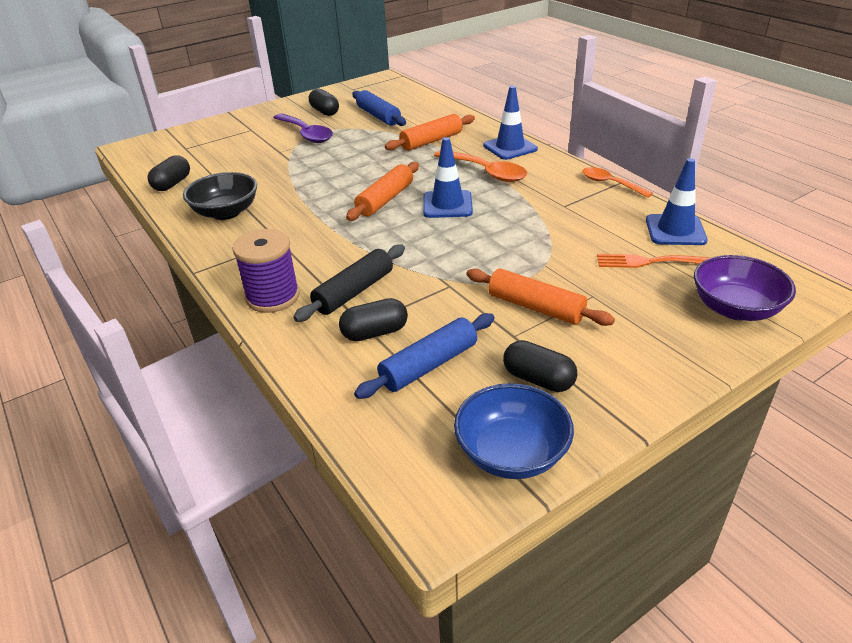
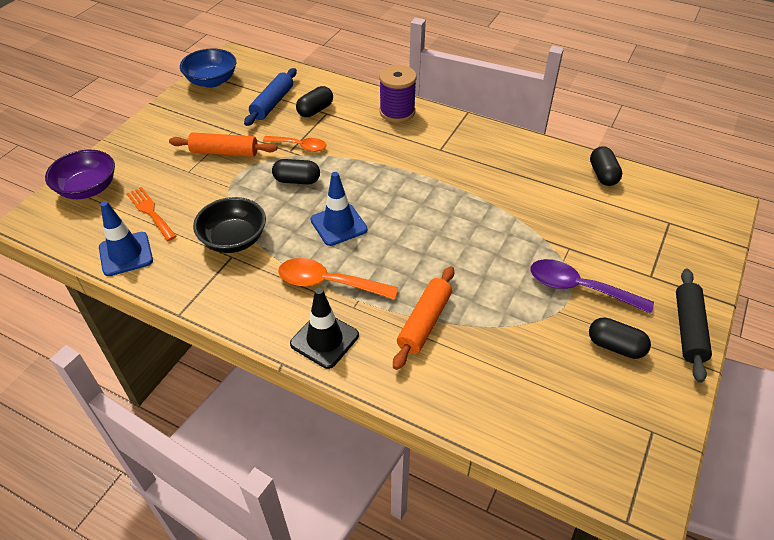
camera: 150 degrees right, 10 degrees up
black bowl [183,172,257,220] -> black bowl moved to [193,197,266,253]
black rolling pin [293,244,405,322] -> black rolling pin moved to [676,269,712,383]
orange rolling pin [346,162,419,221] -> none
blue rolling pin [352,90,406,126] -> none
blue traffic cone [483,86,538,160] -> black traffic cone [290,288,359,369]
black capsule [503,340,577,392] -> black capsule moved to [272,159,320,184]
orange spoon [582,167,653,198] -> orange spoon moved to [263,136,326,152]
orange fork [597,254,710,268] -> orange fork turned 105 degrees counterclockwise [126,187,176,241]

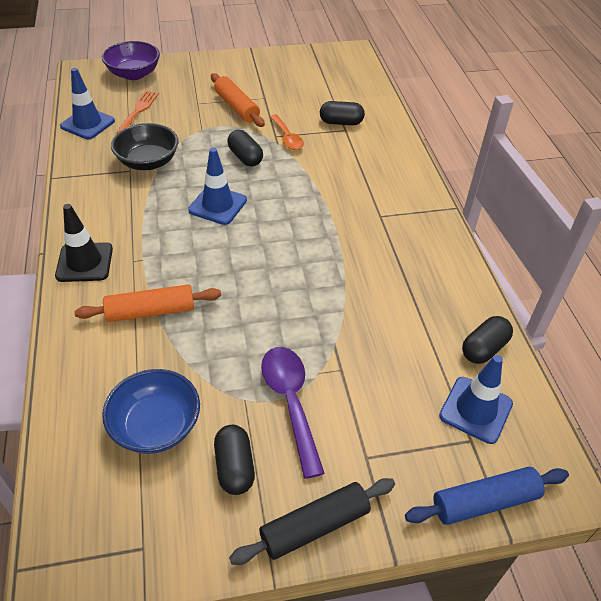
camera: 50 degrees right, 0 degrees up
blue bowl [180,48,236,88] -> blue bowl moved to [102,369,200,454]
blue rolling pin [244,68,297,126] -> blue rolling pin moved to [405,467,569,525]
orange spoon [278,258,398,300] -> none
purple spool [379,65,417,122] -> none
none -> blue traffic cone [439,355,513,444]

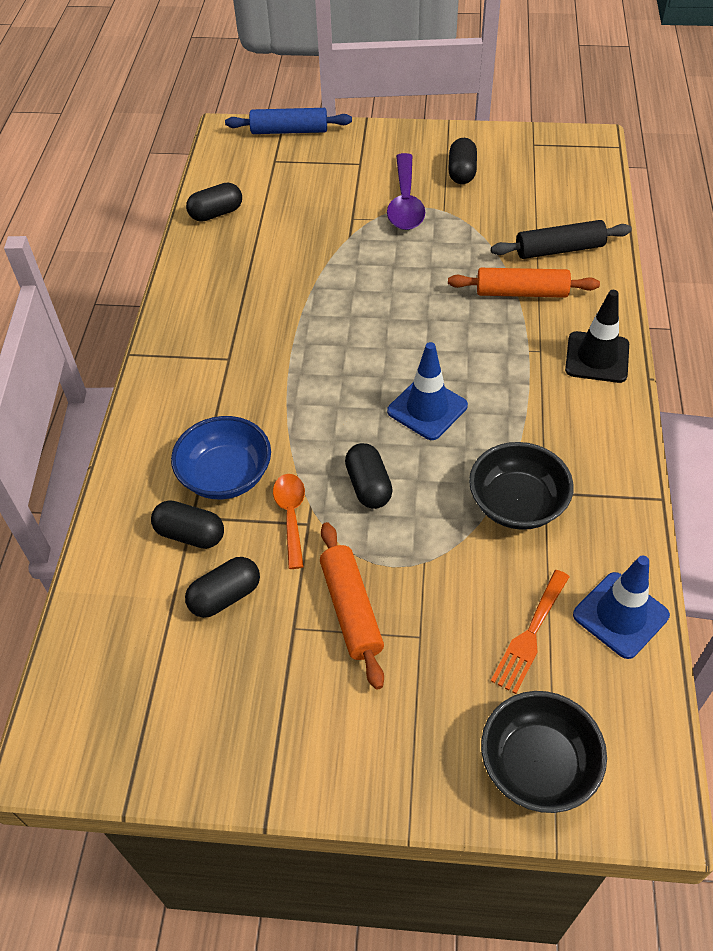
camera: 160 degrees left, 5 degrees up
purple bowl [102,41,160,80] -> black bowl [481,691,607,813]
blue bowl [102,369,200,454] -> blue bowl moved to [171,416,271,499]
black rolling pin [229,478,395,565] -> black rolling pin moved to [491,220,632,259]
blue traffic cone [439,355,513,444] -> none
none -> black capsule [185,557,260,618]

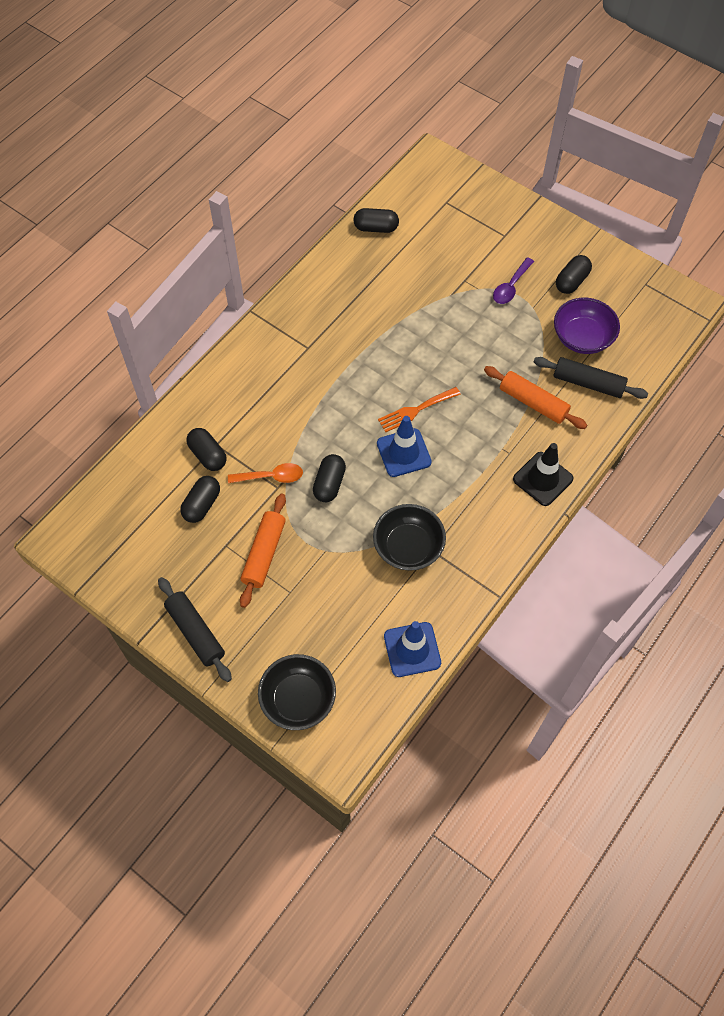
camera: 30 degrees right, 10 degrees up
blue bowl [171,416,271,499] -> none
black capsule [185,557,260,618] -> black capsule turned 60 degrees counterclockwise [180,476,220,523]
blue rolling pin [225,108,352,134] -> none
orange spoon [273,474,305,569] -> orange spoon turned 60 degrees clockwise [228,463,303,483]
purple spoon [387,153,425,230] -> purple spoon [493,257,534,304], size x0.66
orange fork [491,570,570,694] -> orange fork moved to [378,387,460,432]
none -> black rolling pin [158,577,232,682]
none -> purple bowl [554,298,620,354]

